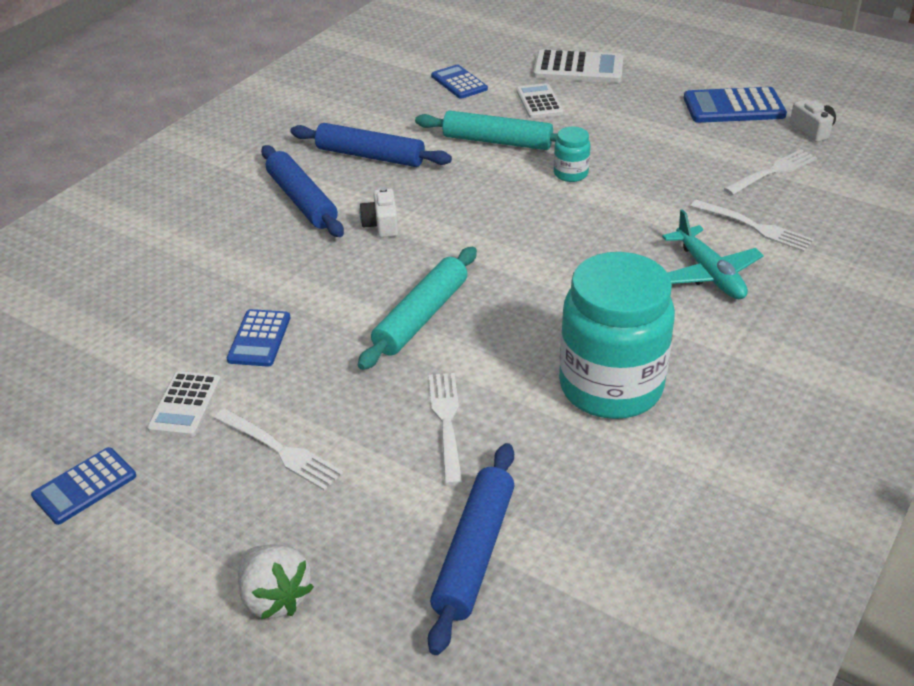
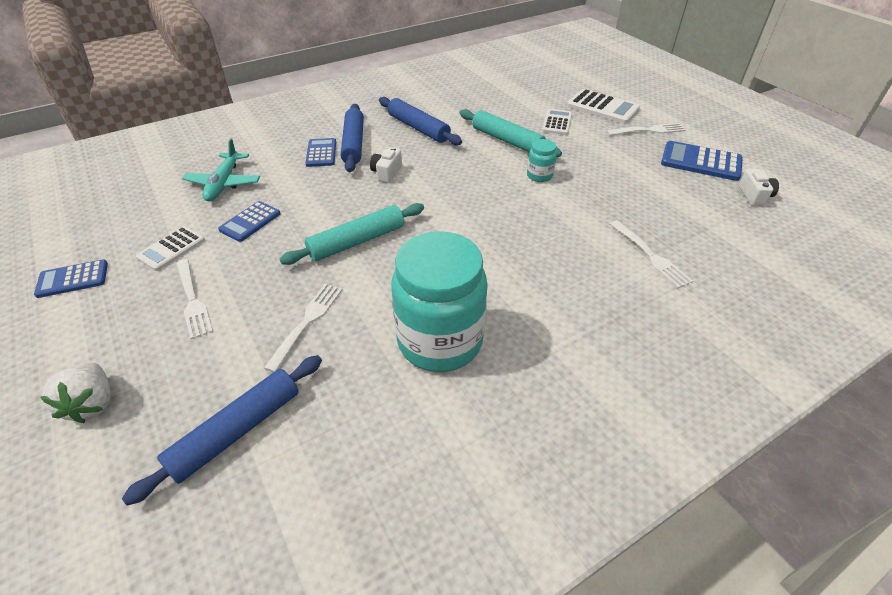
camera: 25 degrees right, 5 degrees up
blue calculator [431,64,488,99] -> blue calculator moved to [306,138,336,167]
turquoise plane [662,209,764,299] -> turquoise plane moved to [182,138,260,201]
white fork [724,149,817,195] -> white fork moved to [606,123,685,135]

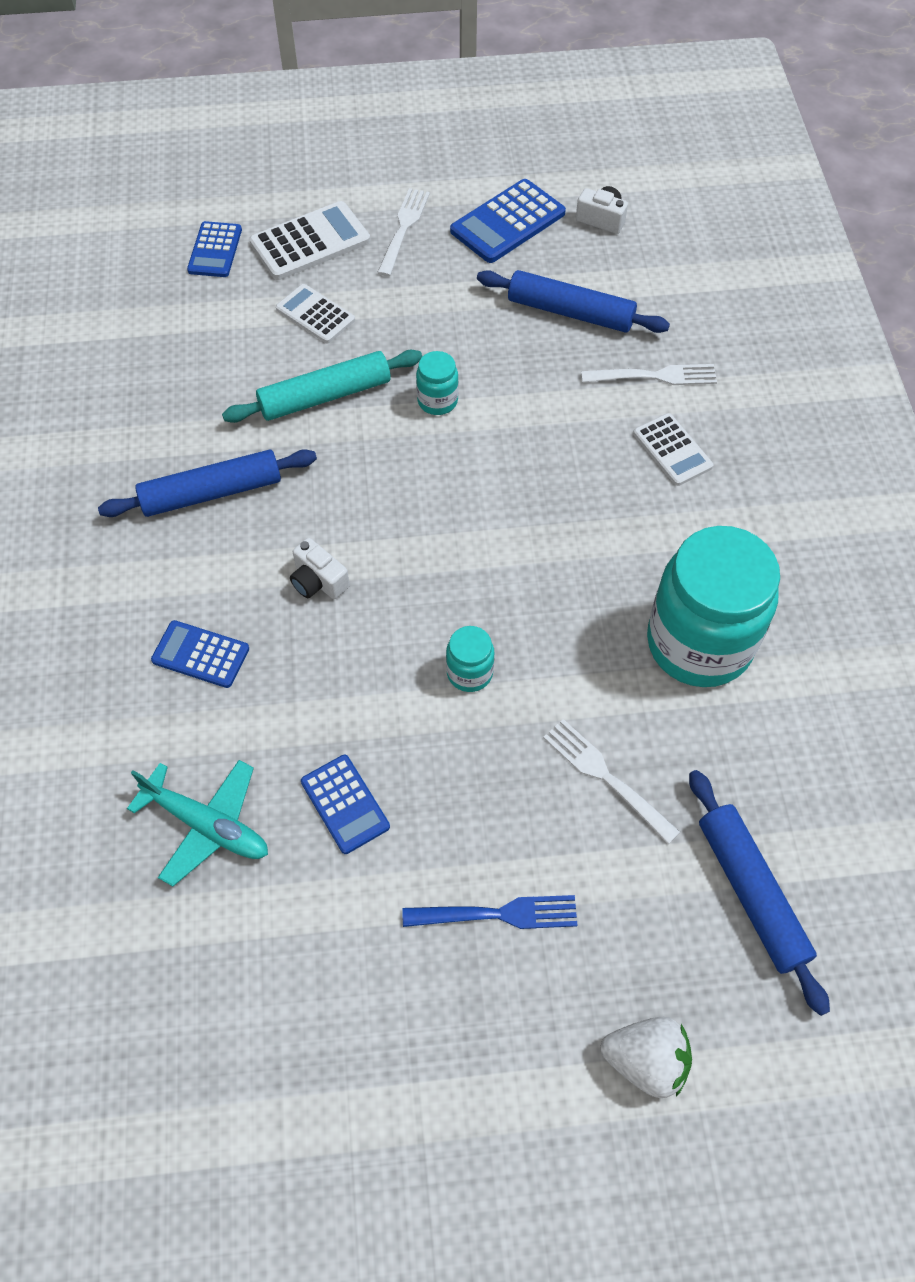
camera: 65 degrees left, 15 degrees up
blue calculator [34,259,108,298] -> blue calculator moved to [187,221,242,277]
white calculator [136,226,205,271] -> white calculator moved to [633,413,713,486]
white fork [176,259,213,339] -> blue fork [402,895,578,929]
turquoise rolling pin [280,203,424,265] -> turquoise jar [446,626,494,692]
blue rolling pin [341,104,364,172] -> blue rolling pin moved to [477,270,670,333]

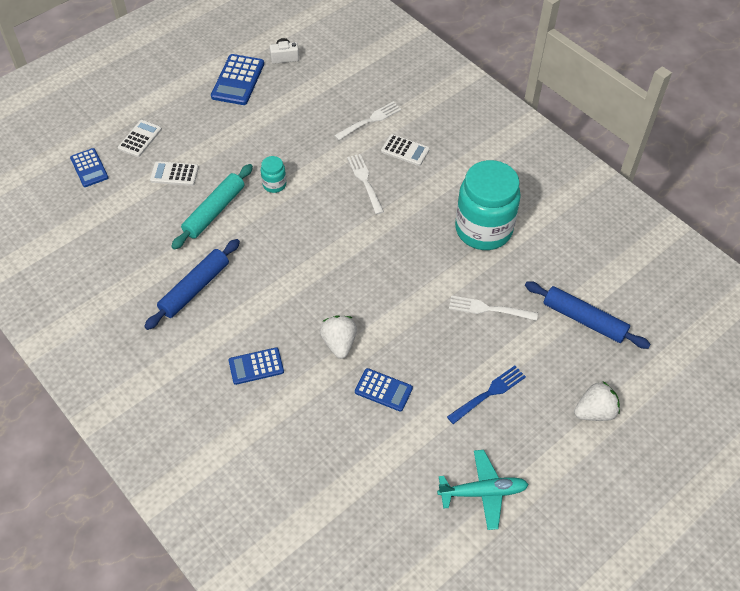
camera: 35 degrees left, 5 degrees down
turquoise plane [127,760,268,886] -> turquoise plane moved to [437,450,529,530]
white calculator [249,201,370,280] -> white calculator [118,120,162,157], size x0.65
white camera [290,538,350,599] -> none
white fork [377,188,430,276] -> white fork moved to [347,154,384,214]
turquoise jar [446,626,494,692] -> none
blue rolling pin [477,270,670,333] -> none
none -> white strawberry [320,315,357,359]

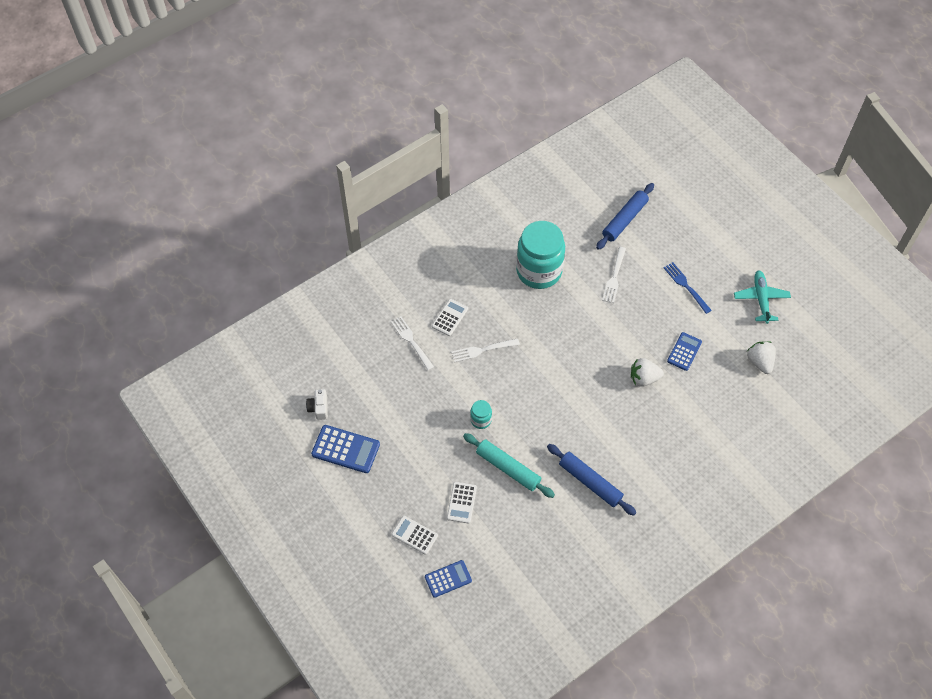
camera: 85 degrees left, 5 degrees up
blue calculator [229,347,284,385] -> none
white strawberry [574,382,620,421] -> white strawberry moved to [747,341,776,374]

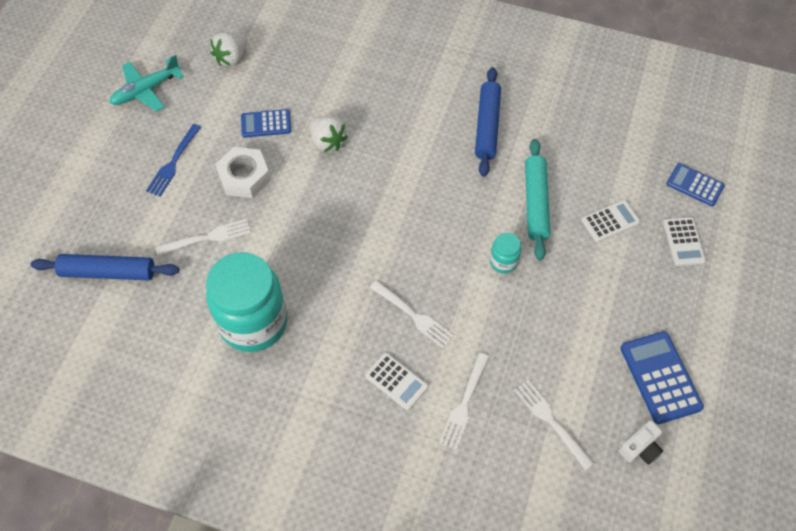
camera: 125 degrees left, 0 degrees up
white calculator [432,299,468,336] -> white calculator turned 135 degrees counterclockwise [365,353,428,410]
none -> white nut [215,147,271,198]
none -> white fork [514,380,594,470]

